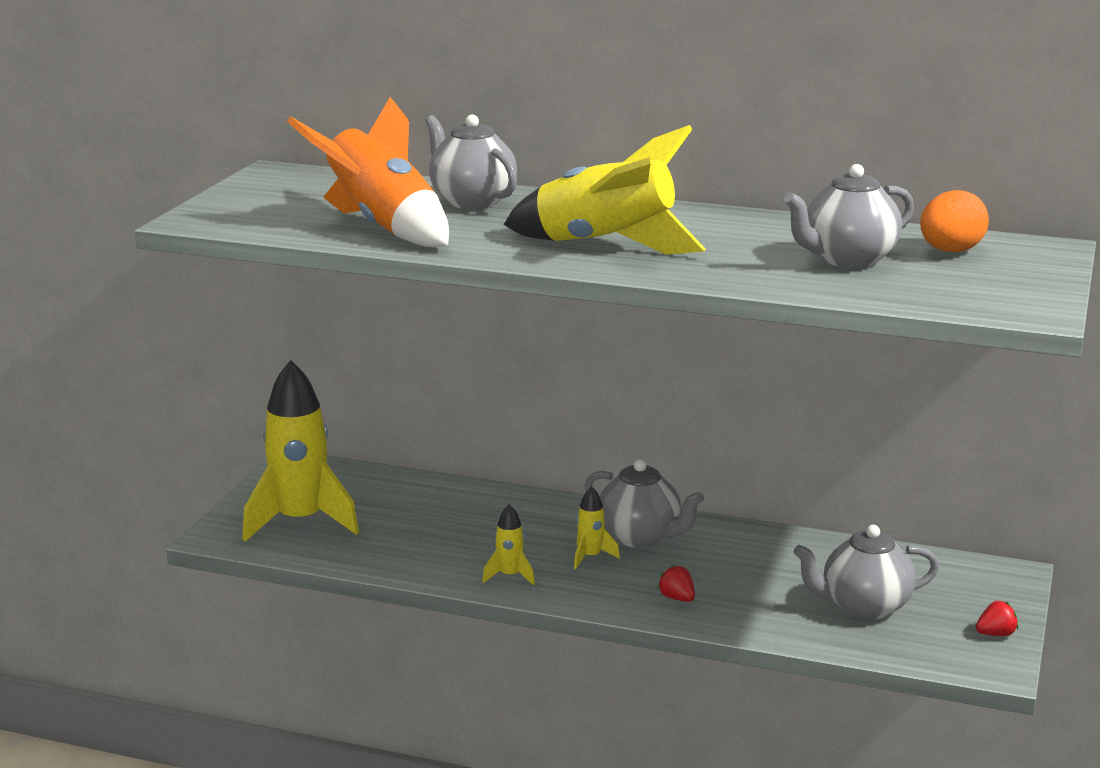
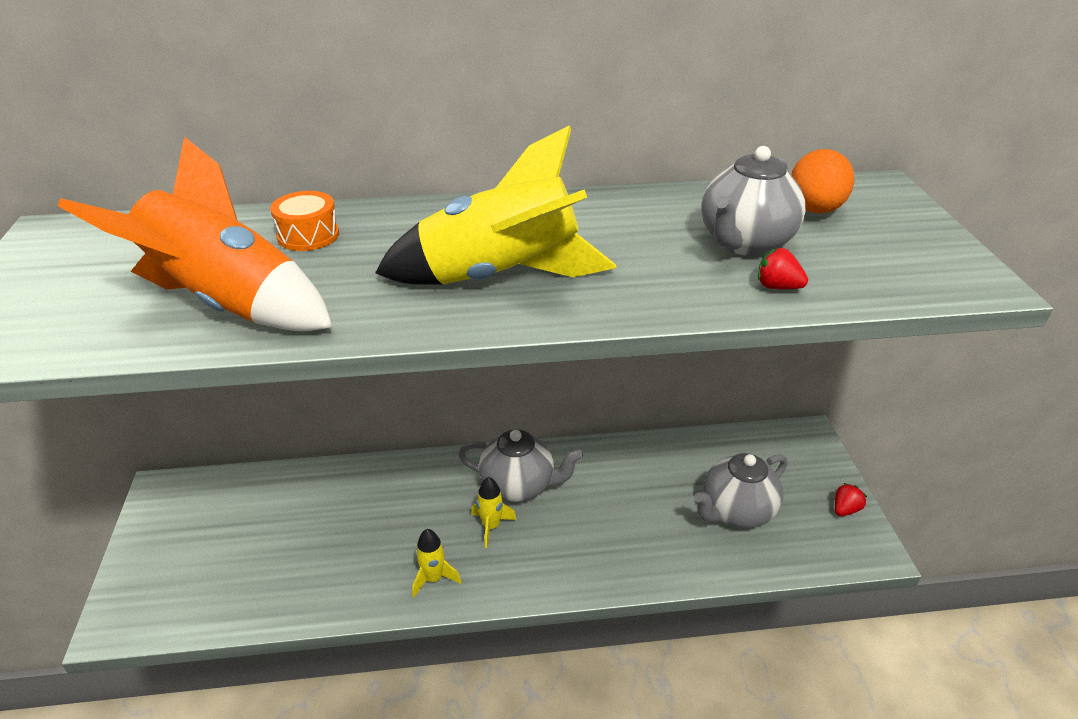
camera: 25 degrees left, 15 degrees up
yellow rocket [242,360,359,542] -> none
grey teapot [425,114,517,209] -> orange drum [270,191,339,251]
red strawberry [658,565,695,602] -> red strawberry moved to [758,248,808,289]

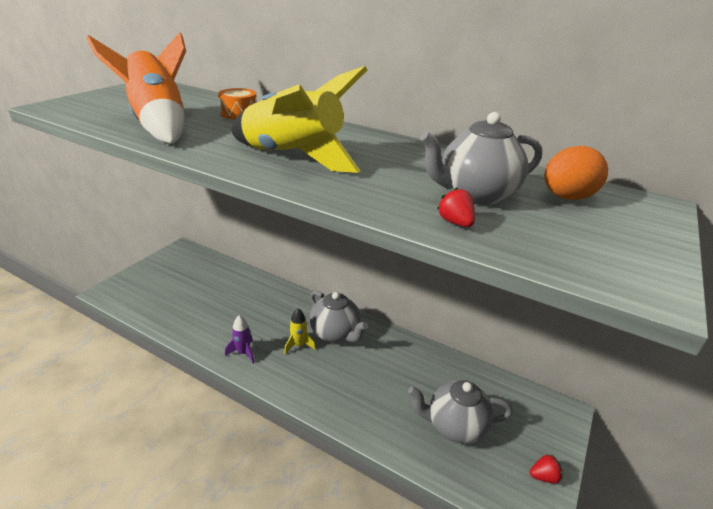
camera: 35 degrees right, 5 degrees down
yellow rocket [412,529,461,598] -> purple rocket [225,315,254,363]

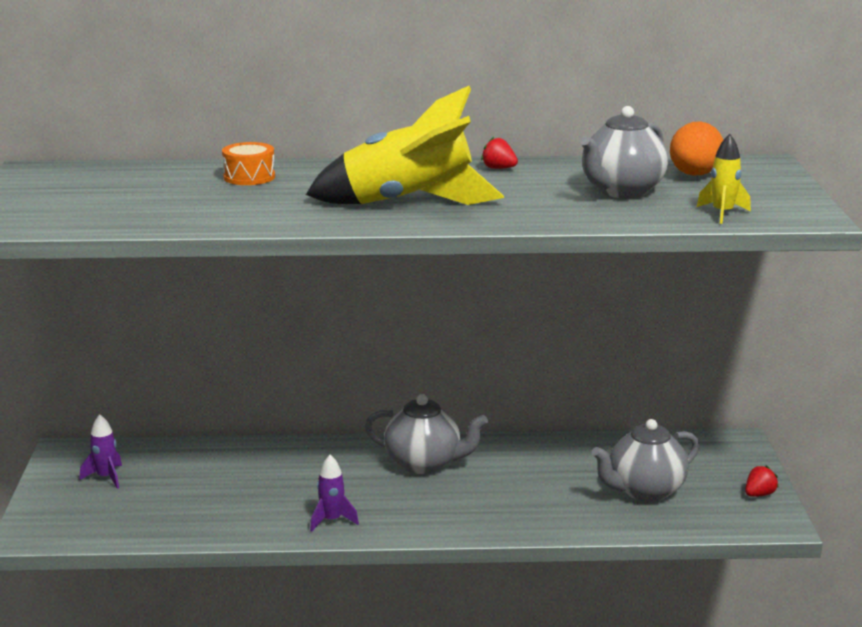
camera: 30 degrees left, 10 degrees down
orange rocket [86,32,186,144] -> none
yellow rocket [284,308,316,354] -> yellow rocket moved to [697,134,751,224]
red strawberry [437,187,475,227] -> red strawberry moved to [481,137,518,169]
none -> purple rocket [80,414,122,489]

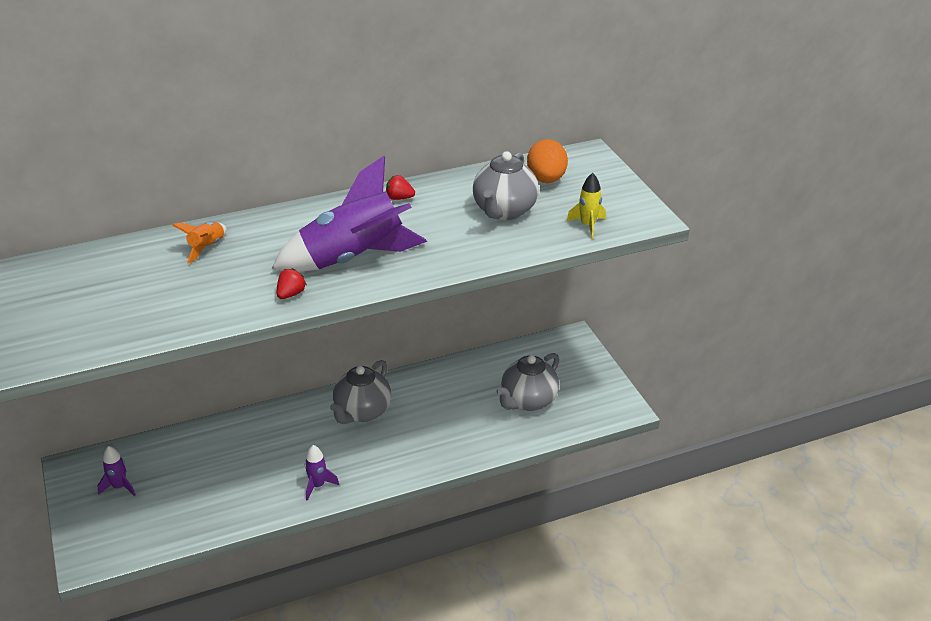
camera: 20 degrees left, 15 degrees up
orange drum [222,142,275,185] -> orange rocket [172,222,227,264]
yellow rocket [306,86,504,205] -> purple rocket [272,156,427,272]
grey teapot [365,394,488,474] -> grey teapot turned 120 degrees clockwise [330,360,391,424]
red strawberry [745,465,779,497] -> red strawberry moved to [277,268,307,299]

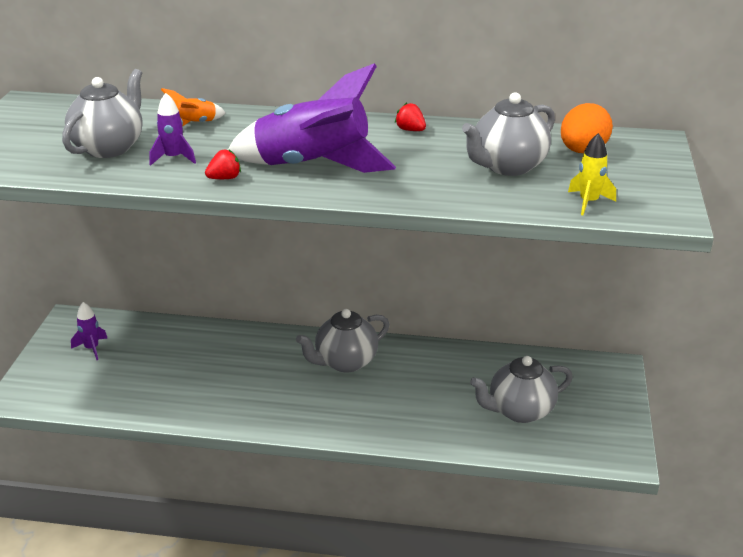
camera: 30 degrees right, 5 degrees down
purple rocket [305,445,339,501] -> purple rocket moved to [150,93,196,166]
none -> grey teapot [62,69,143,158]

